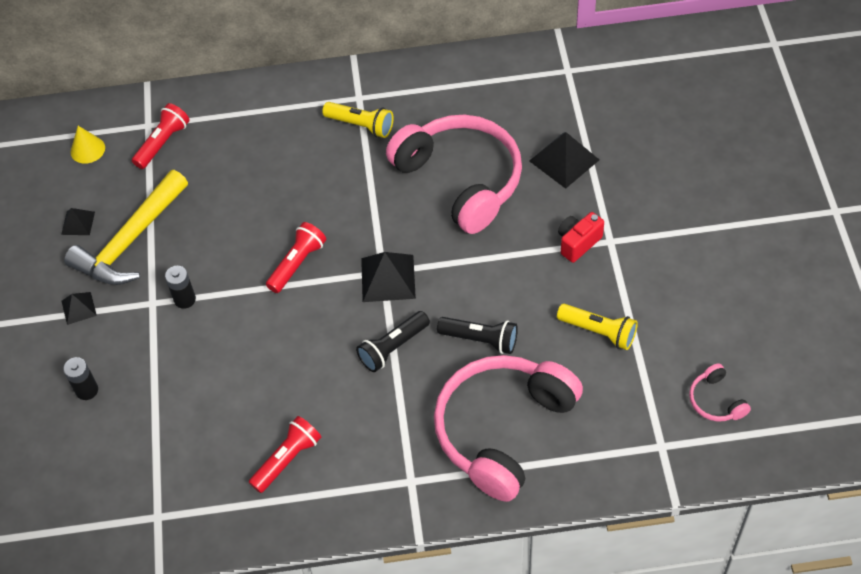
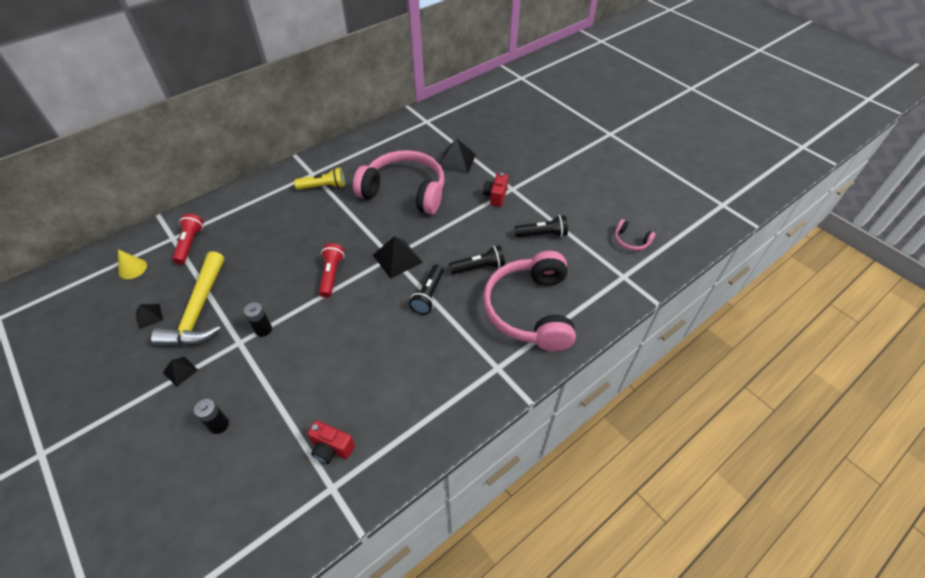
camera: 35 degrees left, 5 degrees down
red flashlight [249,416,321,493] -> none
yellow flashlight [557,304,638,350] -> black flashlight [514,215,568,237]
none -> red camera [307,420,355,464]

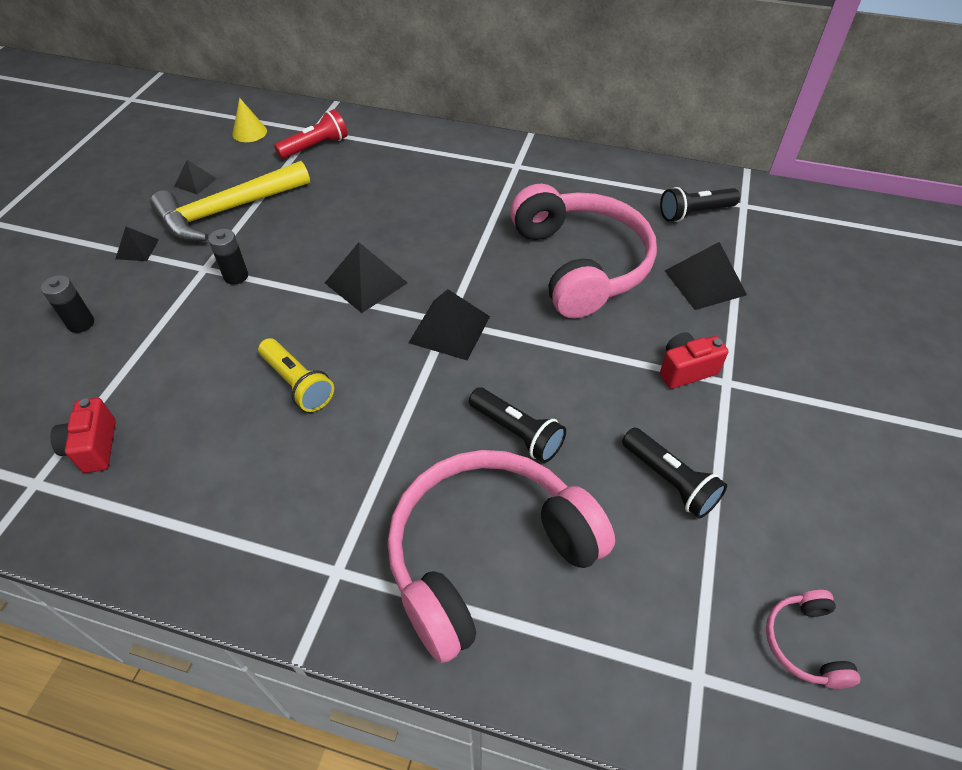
camera: 55 degrees right, 0 degrees up
yellow flashlight [294,168,345,190] -> yellow flashlight moved to [258,338,334,412]
red flashlight [319,243,344,298] -> black pyramid [325,242,408,313]
black flashlight [409,264,444,315] -> black flashlight moved to [660,187,740,222]

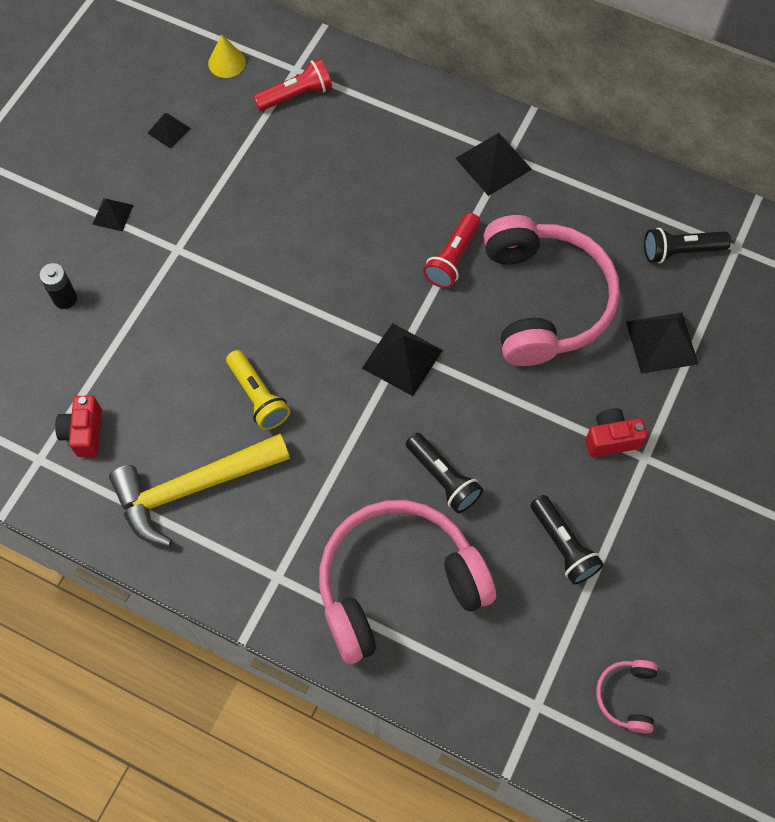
camera: 10 degrees right, 15 degrees up
yellow hammer [150,161,310,241] -> yellow hammer moved to [109,434,290,547]
black battery [208,229,248,285] -> none
black pyramid [325,242,408,313] -> black pyramid moved to [456,133,532,196]
none -> red flashlight [423,213,480,288]

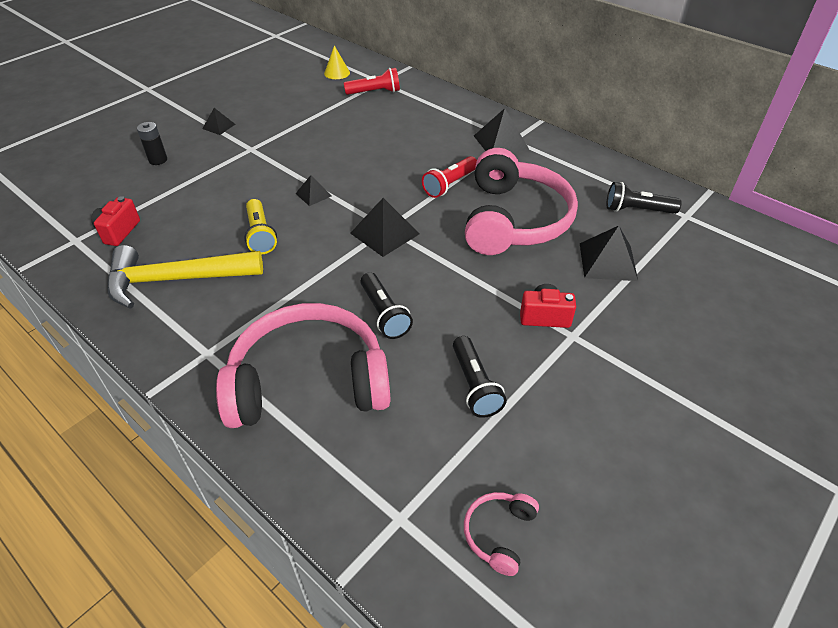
camera: 15 degrees right, 20 degrees down
black pyramid [147,113,191,149] -> black pyramid moved to [295,175,331,206]

